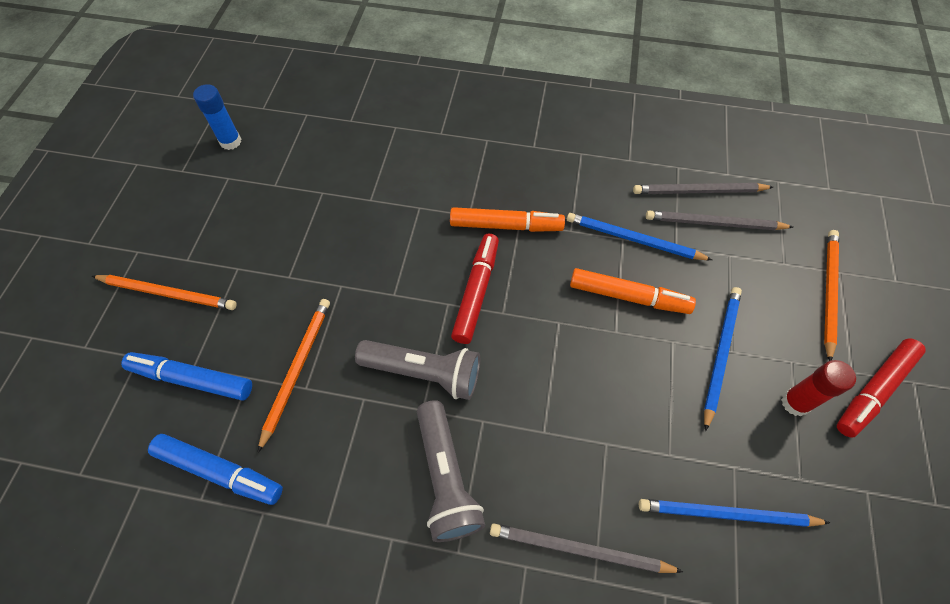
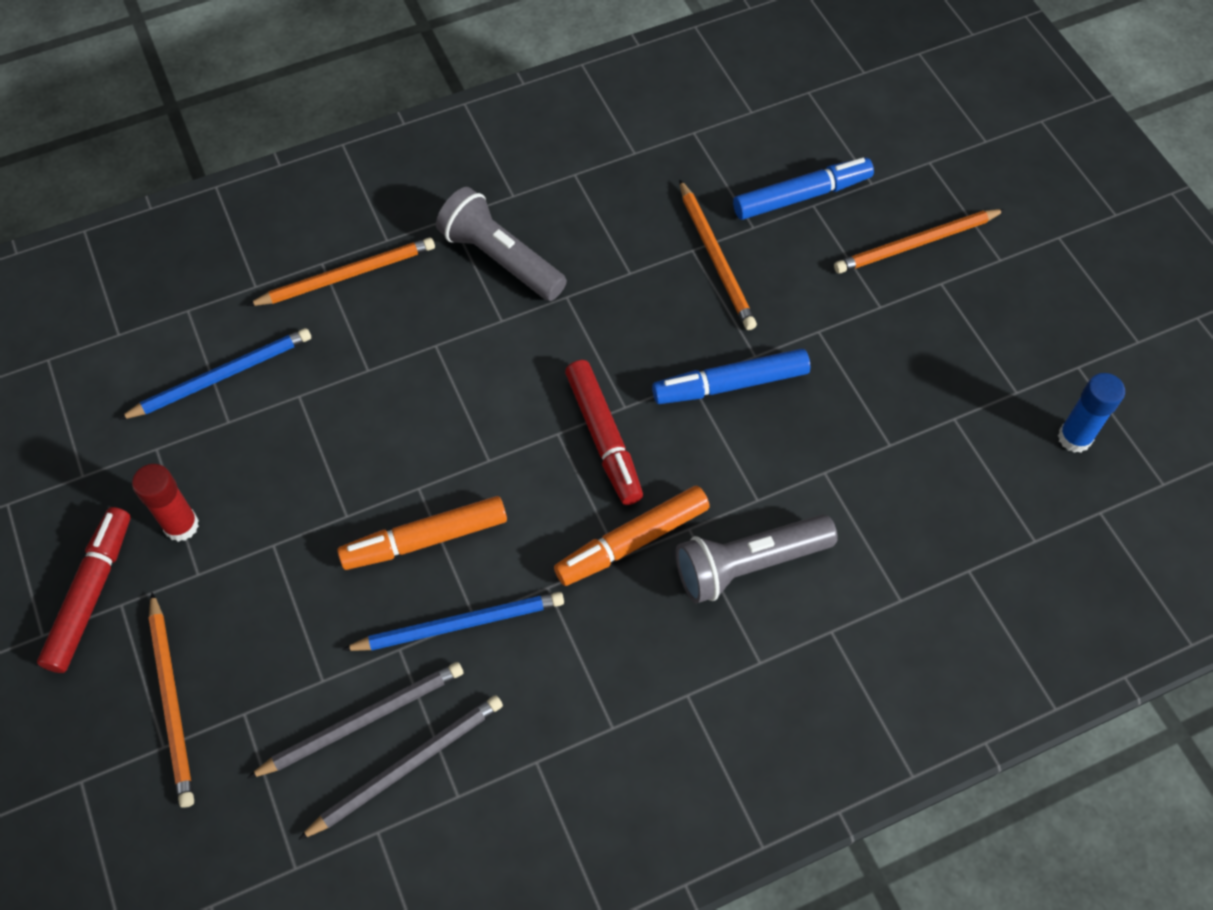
camera: 145 degrees right, 0 degrees up
blue marker [148,434,283,505] -> blue marker moved to [652,349,810,404]
grey flashlight [355,340,480,400] -> grey flashlight moved to [675,514,838,604]
grey pencil [490,524,683,573] -> orange pencil [247,238,435,306]
blue pencil [704,287,742,432] -> none

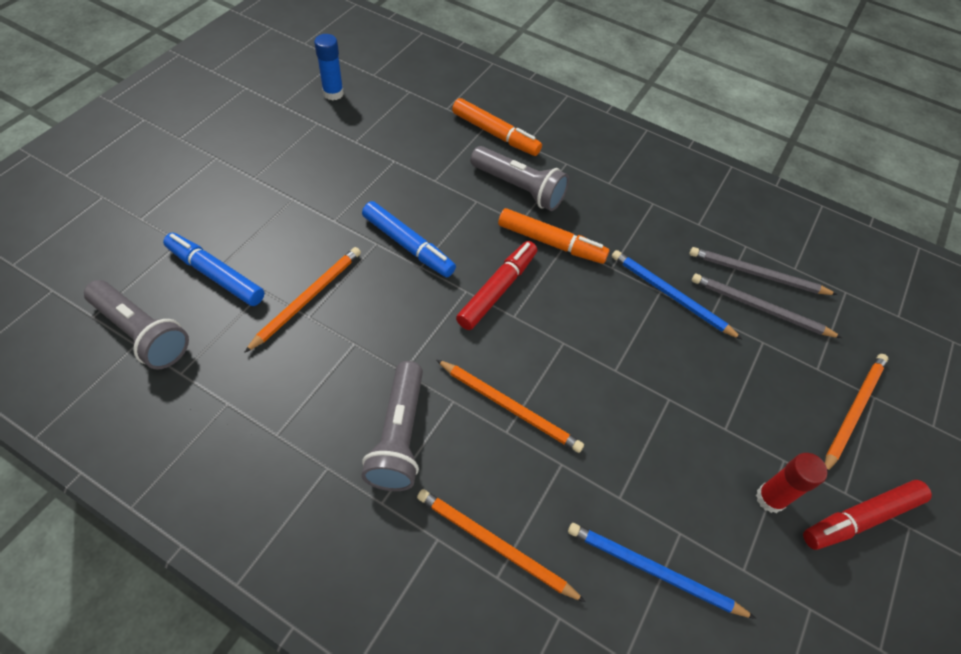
camera: 130 degrees left, 5 degrees down
orange marker [337,496,507,570] -> orange marker moved to [452,98,542,156]
orange pencil [834,209,1006,274] -> orange pencil moved to [437,360,584,453]
none -> grey flashlight [84,280,189,370]

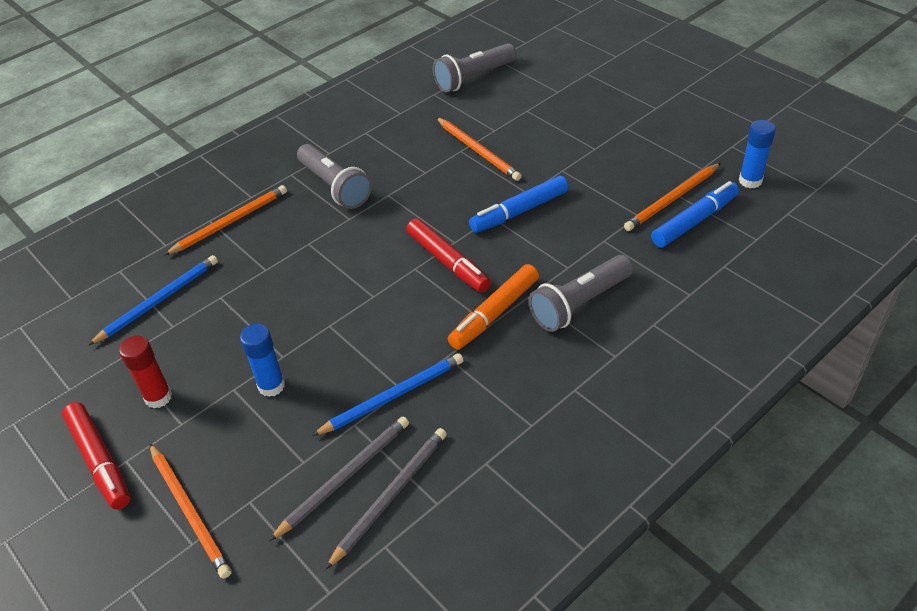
camera: 115 degrees right, 10 degrees down
blue marker [163,233,265,306] -> blue marker moved to [651,181,739,247]
grey flashlight [361,361,423,491] -> grey flashlight turned 150 degrees counterclockwise [297,144,372,209]
orange pencil [437,360,584,453] -> orange pencil moved to [624,163,720,231]
orange marker [452,98,542,156] -> none
red marker [803,480,932,550] -> red marker turned 150 degrees clockwise [62,402,131,510]
none -> blue glue stick [240,324,285,397]

